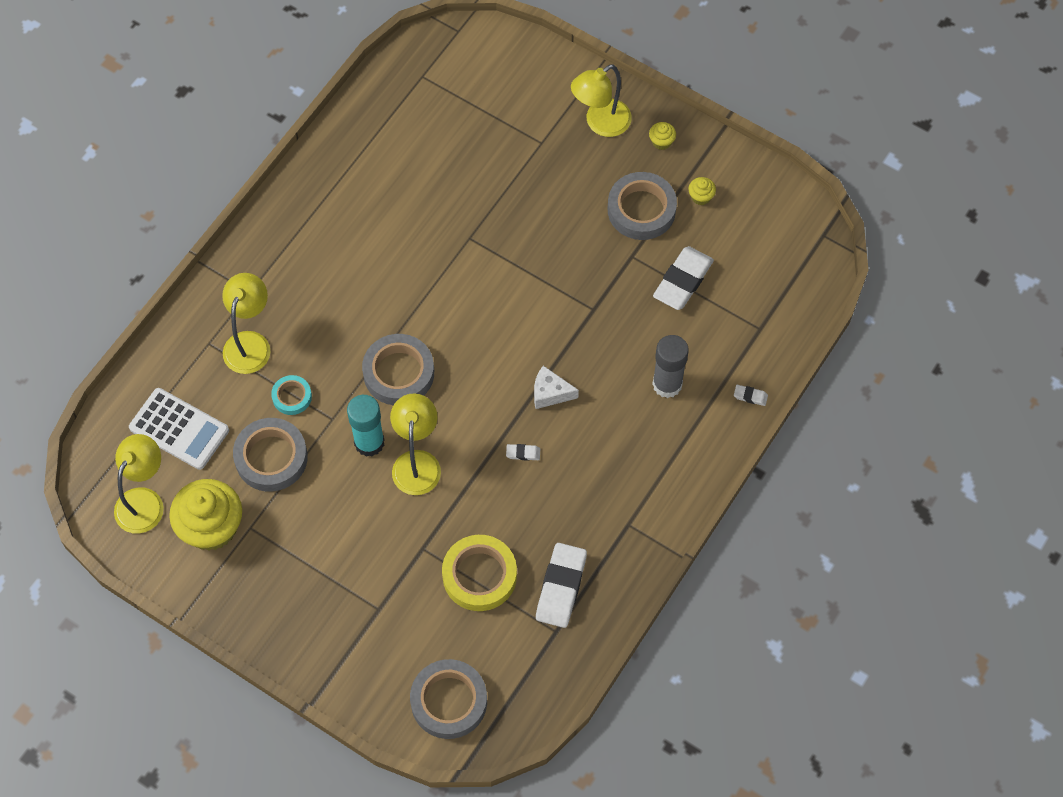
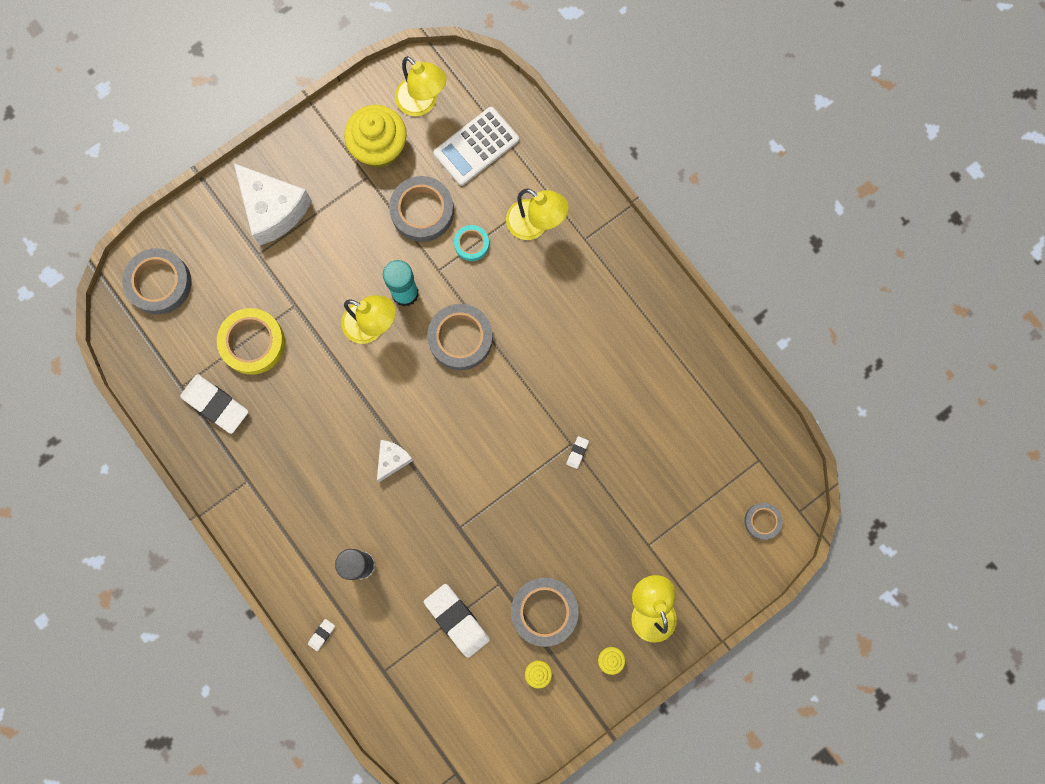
camera: 110 degrees right, 15 degrees up
white eraser [506,444,540,461] -> white eraser moved to [566,436,589,469]
none -> white cheese [234,163,312,245]
none -> grey tape [744,503,783,540]

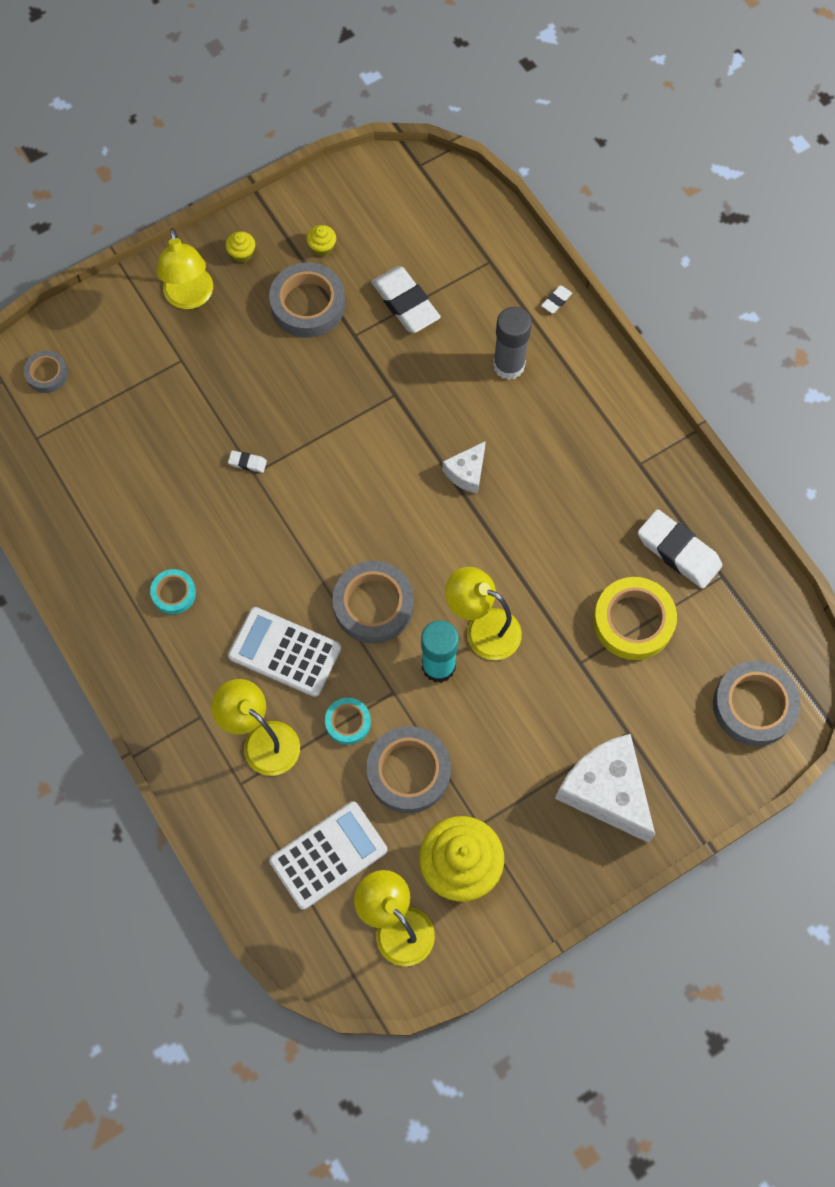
camera: 175 degrees left, 10 degrees down
white eraser [566,436,589,469] -> white eraser turned 75 degrees clockwise [228,450,267,473]
none -> turquoise tape [150,569,196,614]
none -> white calculator [228,607,341,697]

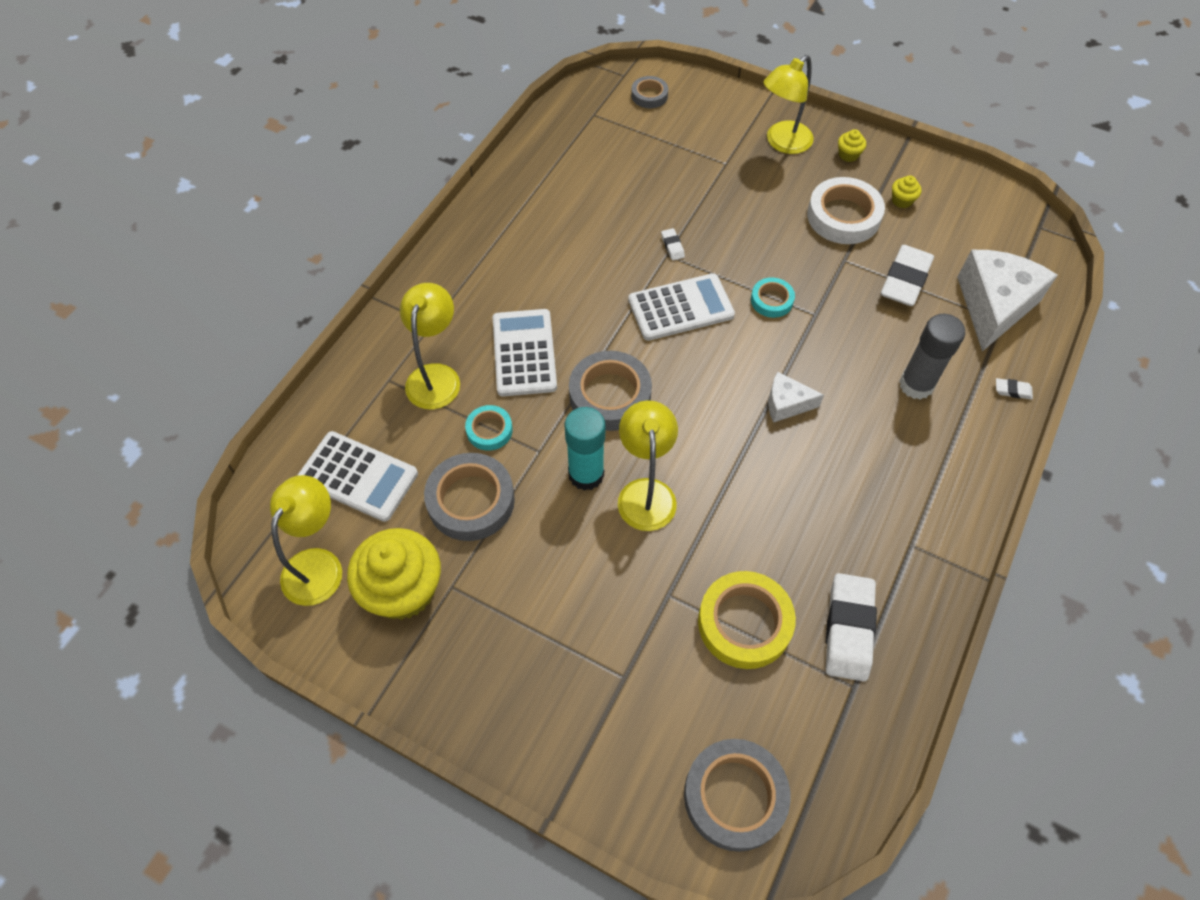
camera: 60 degrees right, 10 degrees down
turquoise tape [150,569,196,614] -> turquoise tape moved to [751,277,795,318]
grey tape [269,262,345,338] -> white tape [807,177,885,244]
white cheese [555,734,655,843] -> white cheese moved to [957,250,1058,352]
none -> white calculator [628,273,735,341]

